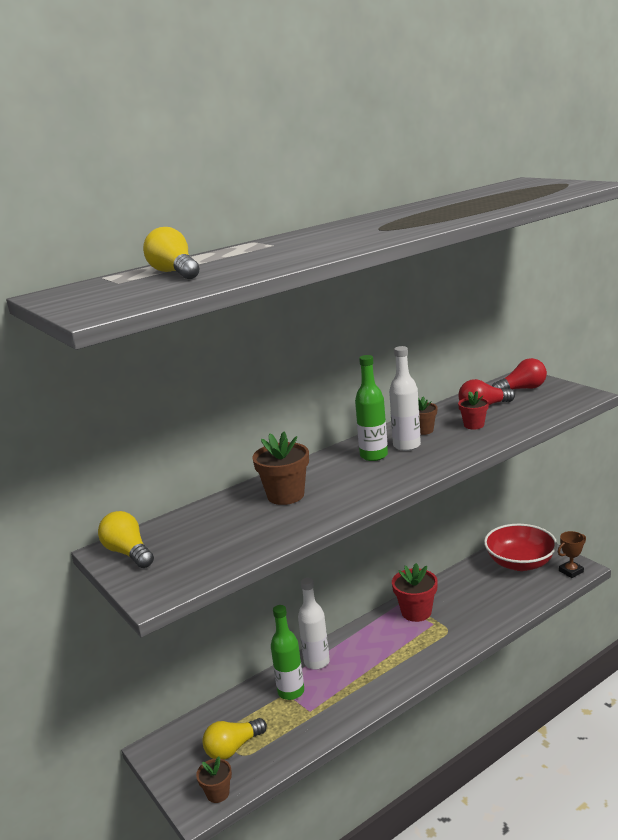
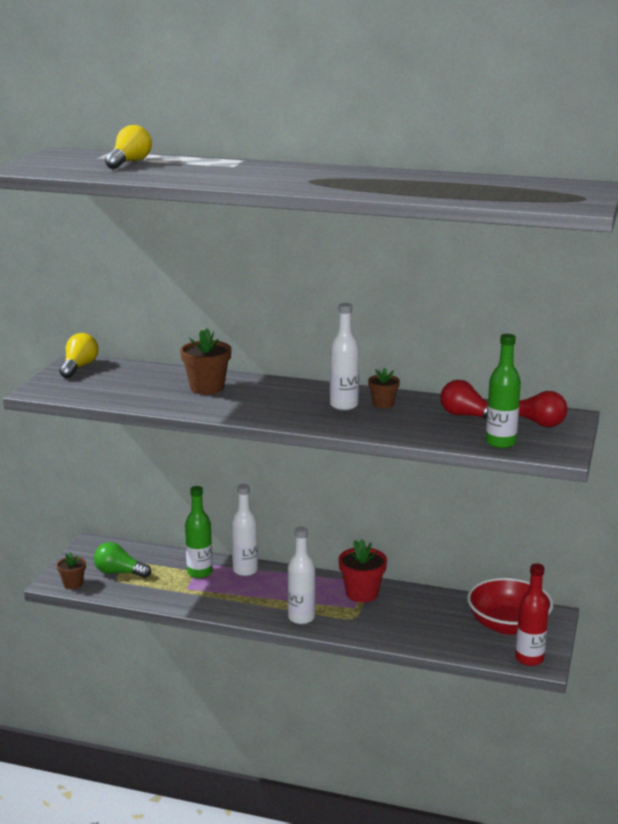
camera: 50 degrees right, 0 degrees up
yellow light bulb [202,718,267,760] -> green light bulb [94,542,151,578]
green bottle [355,355,388,461] -> green bottle moved to [486,334,521,448]
red flower pot [458,391,489,429] -> none
brown trophy [558,531,586,578] -> red bottle [515,563,549,666]
none -> white bottle [288,527,315,624]

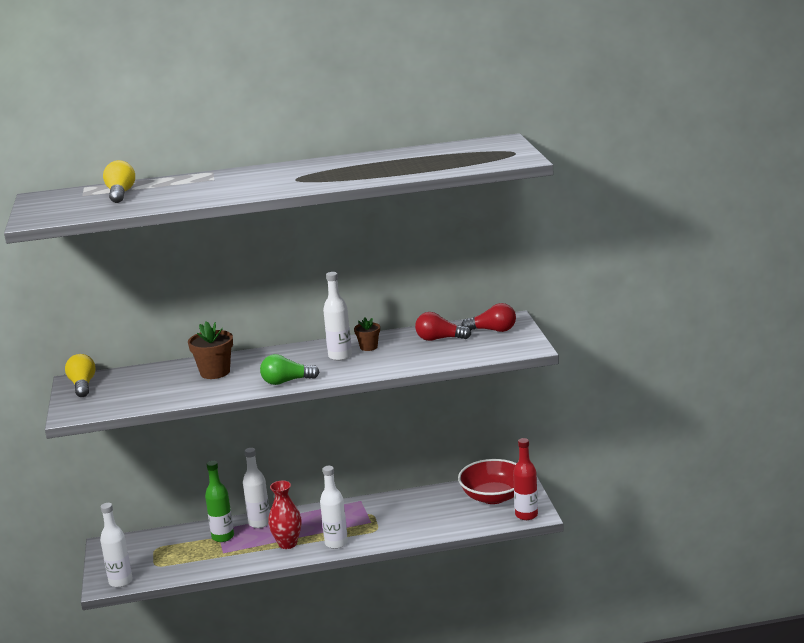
camera: 25 degrees left, 0 degrees up
brown flower pot [57,552,86,589] -> white bottle [100,503,132,587]
green light bulb [94,542,151,578] -> green light bulb moved to [260,354,320,385]
red flower pot [339,539,387,602] -> none
green bottle [486,334,521,448] -> none
none -> red vase [268,481,302,549]

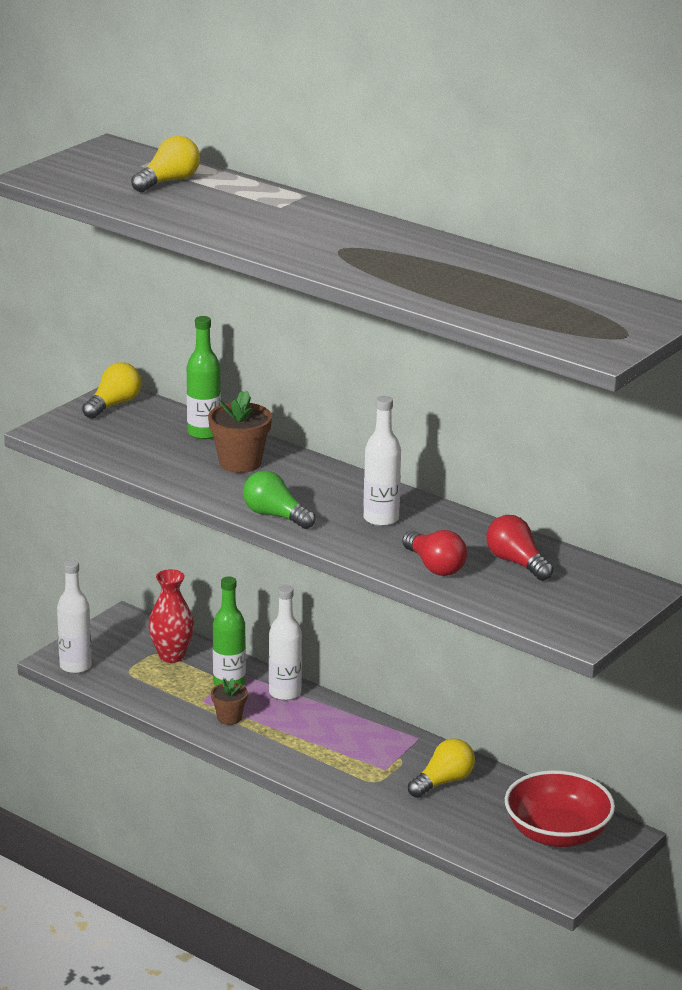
camera: 45 degrees right, 5 degrees up
red vase [268,481,302,549] -> red vase moved to [149,569,194,663]
white bottle [320,466,348,549] -> none
brown flower pot [354,317,380,351] -> brown flower pot moved to [211,678,248,725]
red light bulb [461,303,516,332] -> red light bulb moved to [402,530,467,576]
red bottle [513,438,538,520] -> none
none -> green bottle [187,316,221,439]
none -> yellow light bulb [408,739,475,798]

